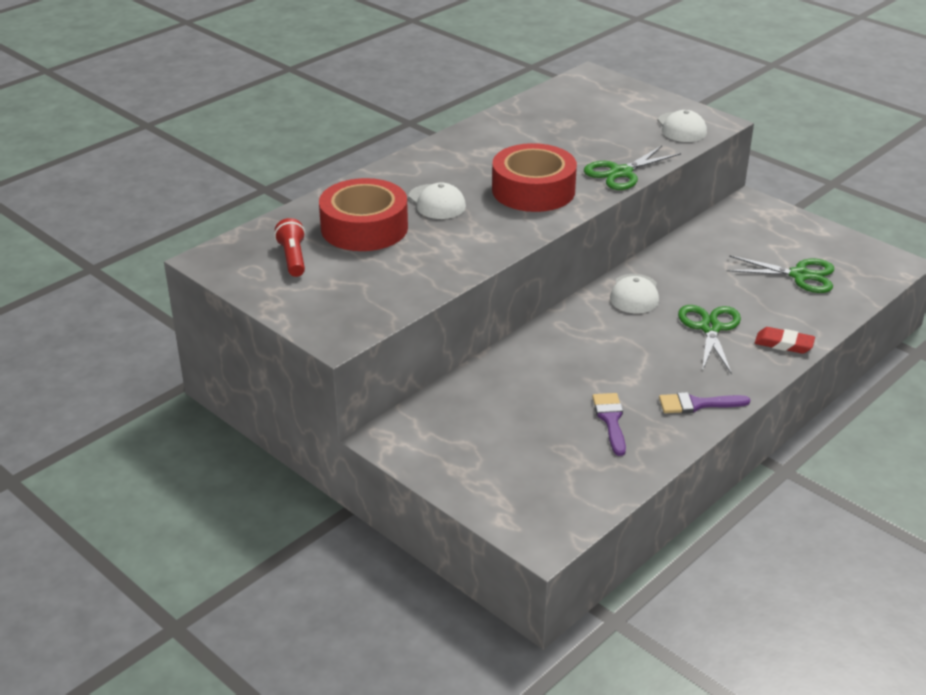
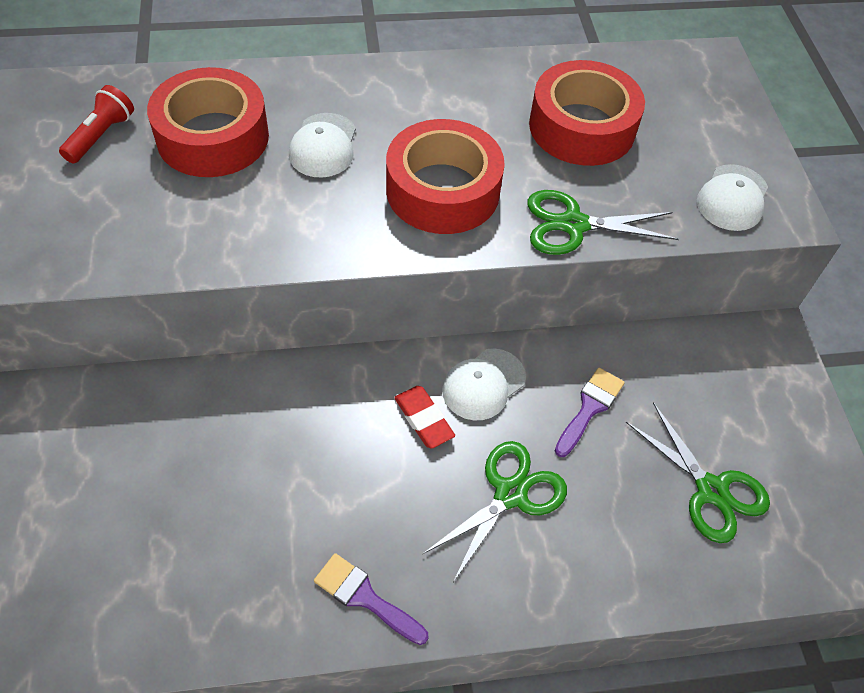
camera: 35 degrees right, 20 degrees up
purple brush [592,393,626,456] -> purple brush moved to [555,368,625,457]
red eraser [755,327,815,354] -> red eraser moved to [394,386,455,449]
none -> red tape [529,60,645,166]

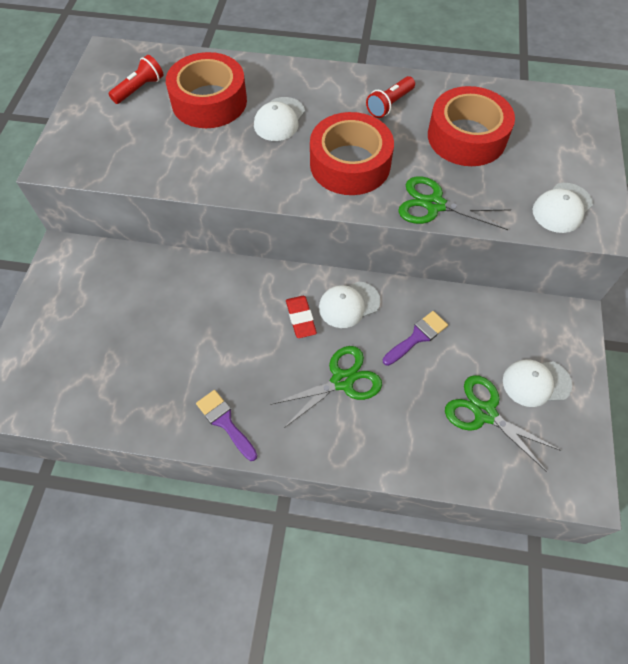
camera: 20 degrees right, 5 degrees up
green scissors [626,402,770,543] -> green scissors turned 150 degrees clockwise [445,375,561,472]
none -> red flashlight [366,76,415,118]
none -> white cap [503,359,572,407]

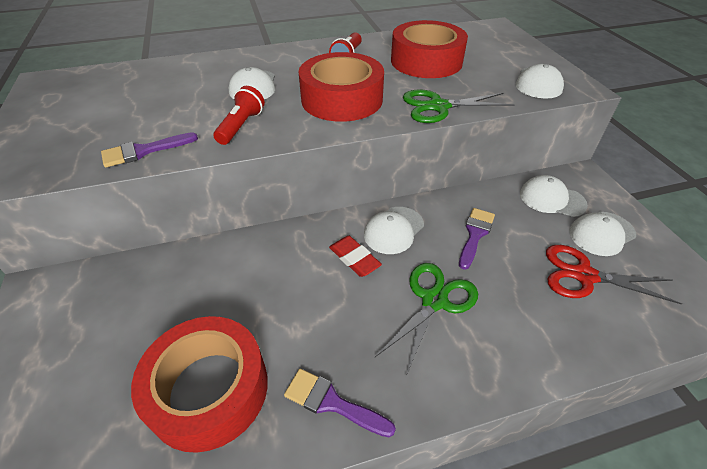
camera: 25 degrees left, 15 degrees down
red flashlight [108,55,163,104] -> red flashlight moved to [213,86,265,145]
red tape [166,52,247,128] -> red tape moved to [131,316,268,453]
green scissors [445,375,561,472] -> red scissors [546,245,682,304]
none -> purple brush [101,132,198,167]
none -> white cap [520,175,588,217]

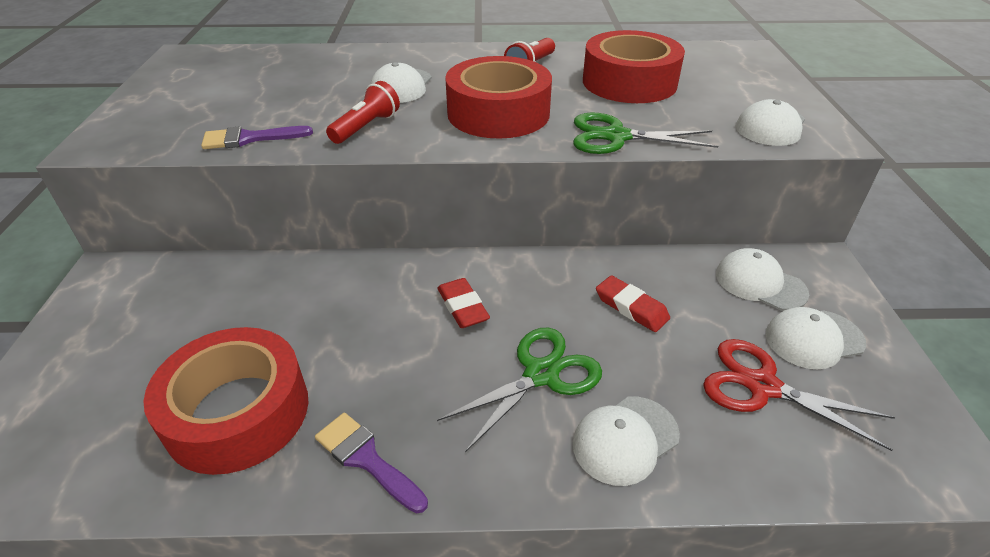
camera: 15 degrees right, 5 degrees down
white cap [364,207,424,254] -> white cap moved to [573,397,680,486]
purple brush [459,208,495,270] -> red eraser [596,275,670,332]

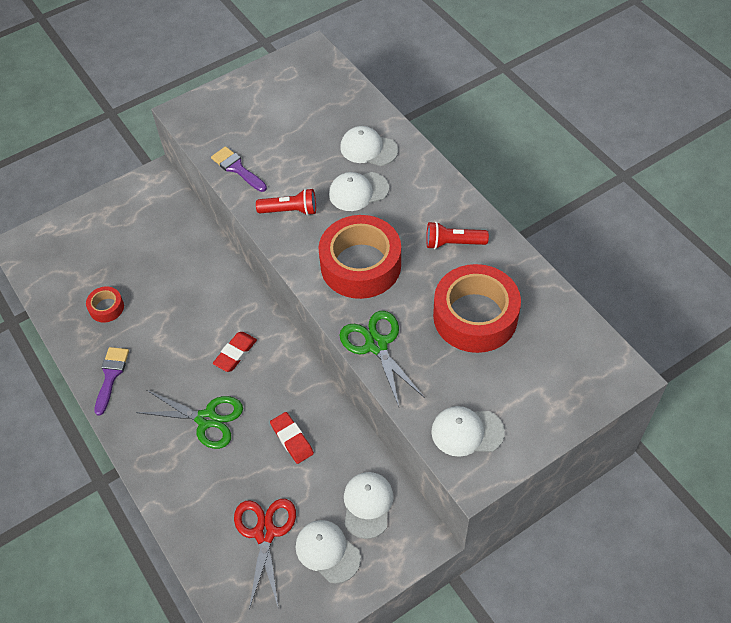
camera: 60 degrees right, 15 degrees up
red tape [143,327,308,475] -> red tape [86,286,124,323], size x0.46
white cap [573,397,680,486] -> white cap moved to [340,126,398,166]
red eraser [596,275,670,332] -> red eraser turned 45 degrees counterclockwise [270,412,314,464]

